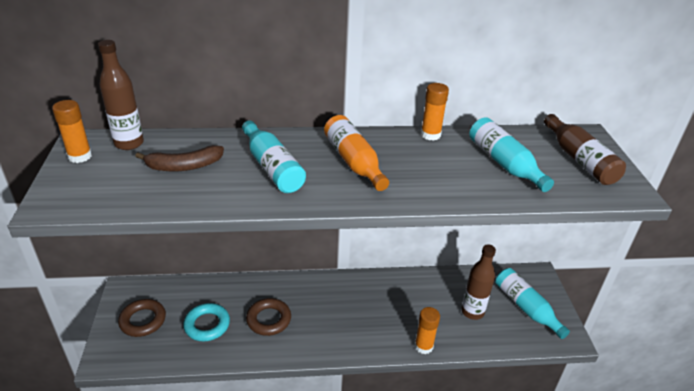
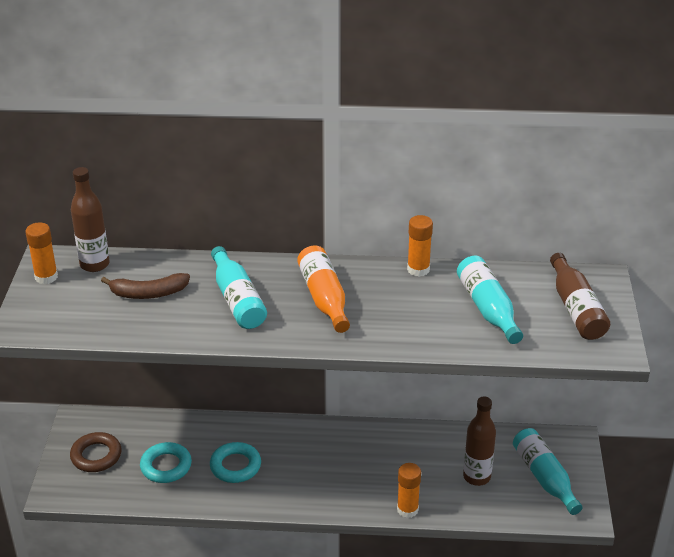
camera: 10 degrees right, 0 degrees up
brown ring [246,298,291,336] -> turquoise ring [210,442,261,483]

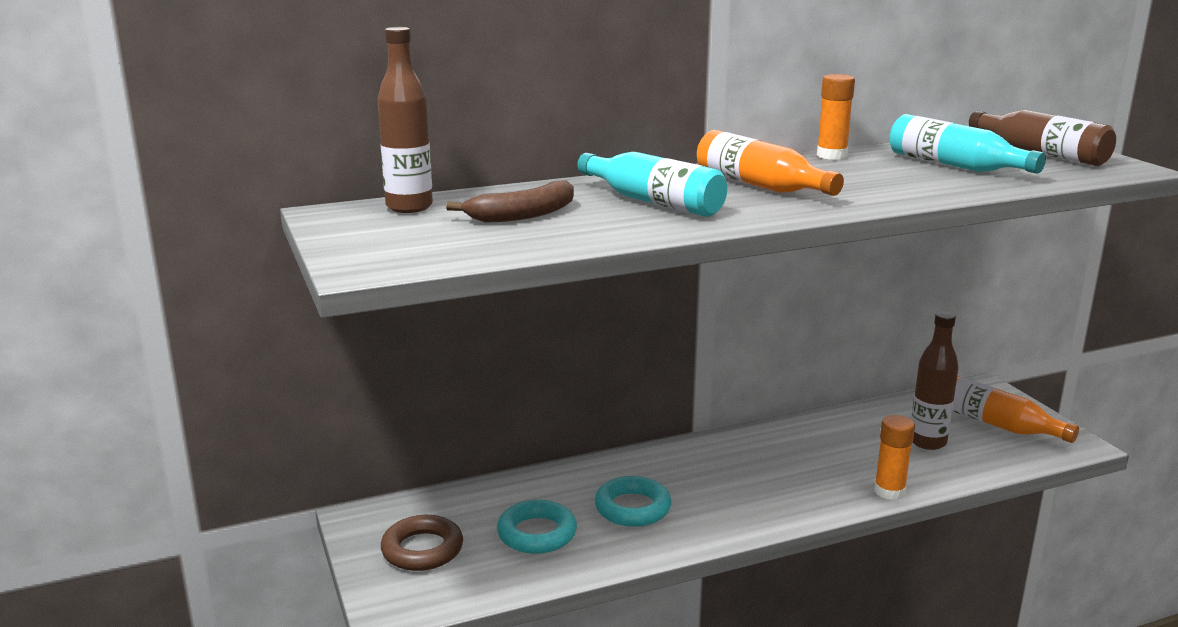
camera: 25 degrees left, 15 degrees down
orange glue stick [26,223,58,284] -> none
turquoise bottle [513,428,583,515] -> orange bottle [953,376,1079,443]

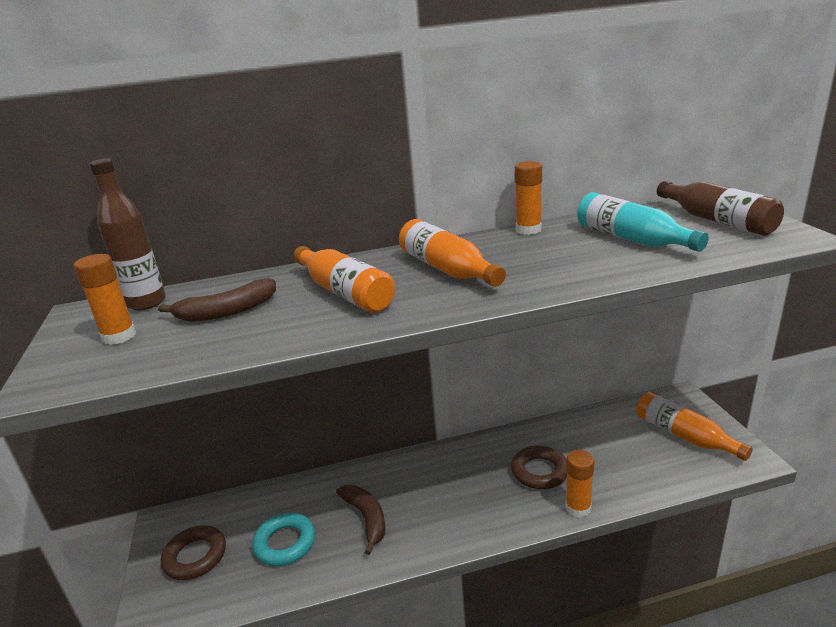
camera: 10 degrees right, 5 degrees up
turquoise bottle [577,152,727,217] -> orange bottle [293,246,395,313]
turquoise ring [595,476,671,527] -> brown banana [336,485,385,555]
brown bottle [911,312,959,450] -> none
none -> orange glue stick [74,254,136,345]
none -> brown ring [511,446,567,489]

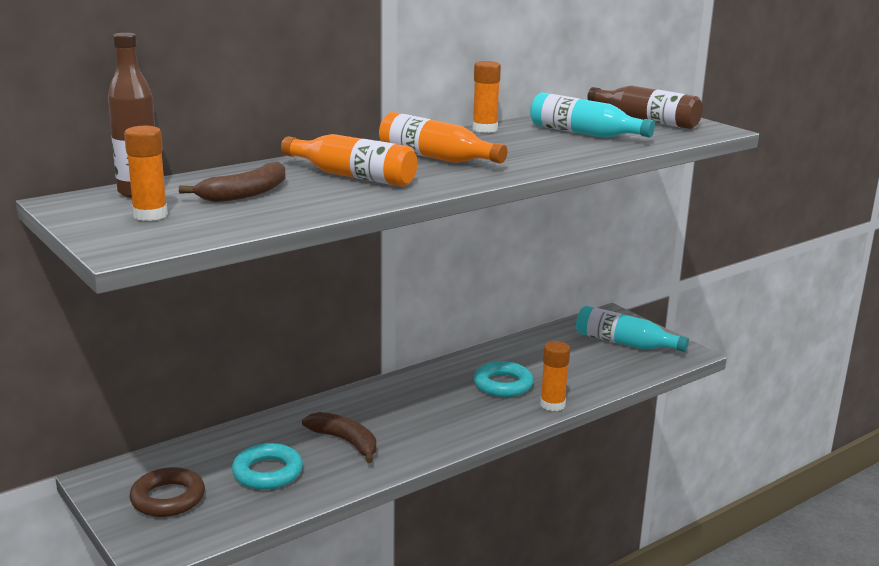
camera: 25 degrees left, 5 degrees down
brown ring [511,446,567,489] -> turquoise ring [474,361,534,397]
orange bottle [636,392,753,461] -> turquoise bottle [576,306,689,352]

